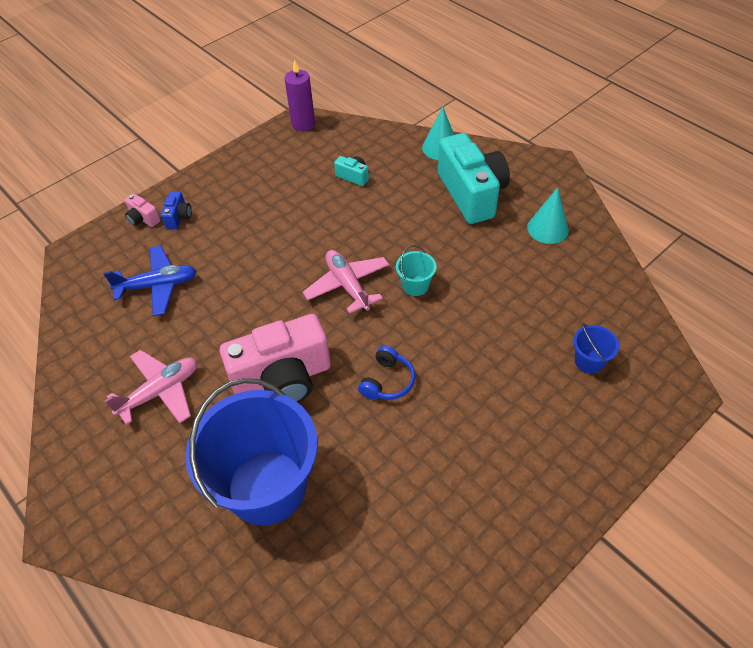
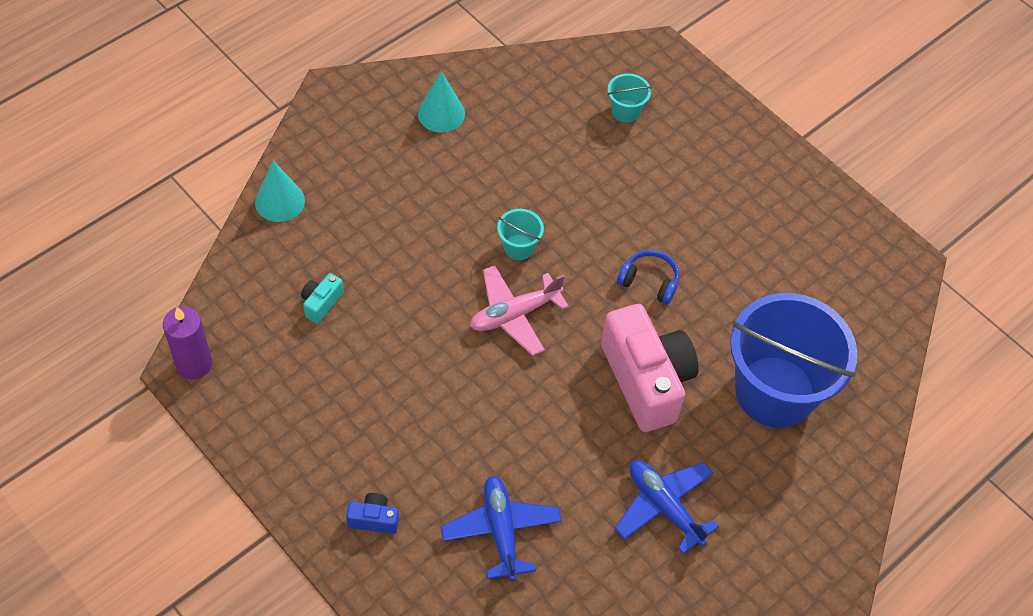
camera: 95 degrees left, 5 degrees up
pink plane [105,350,197,425] -> blue plane [614,460,719,554]
pink camera [125,194,161,227] -> none
turquoise camera [438,133,510,224] -> none
blue bucket [573,323,619,374] -> turquoise bucket [607,73,652,123]

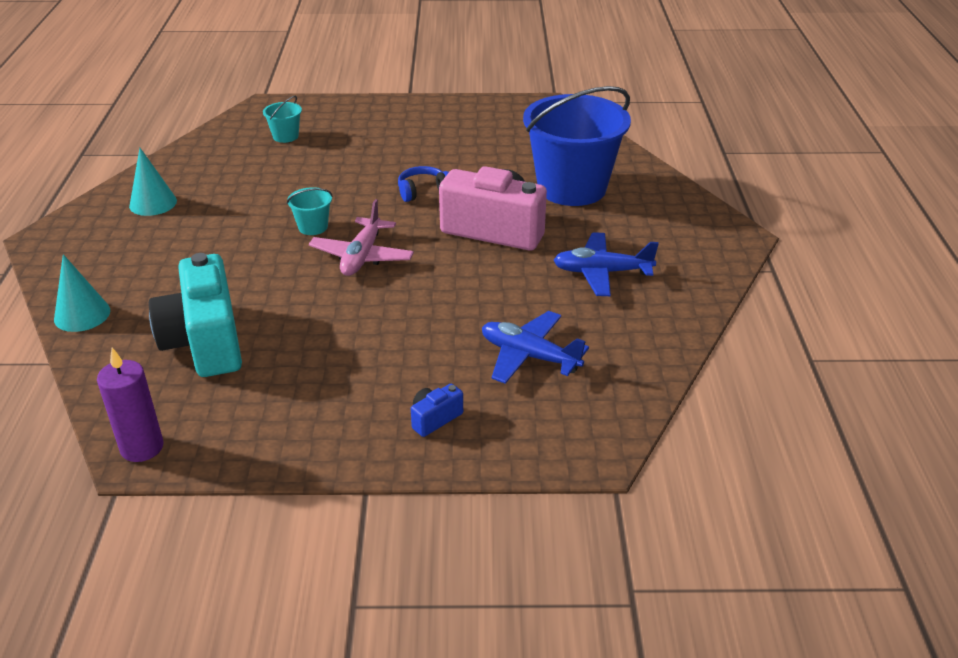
camera: 45 degrees left, 20 degrees down
turquoise camera [301,273,344,324] -> turquoise camera [149,253,242,377], size x2.38

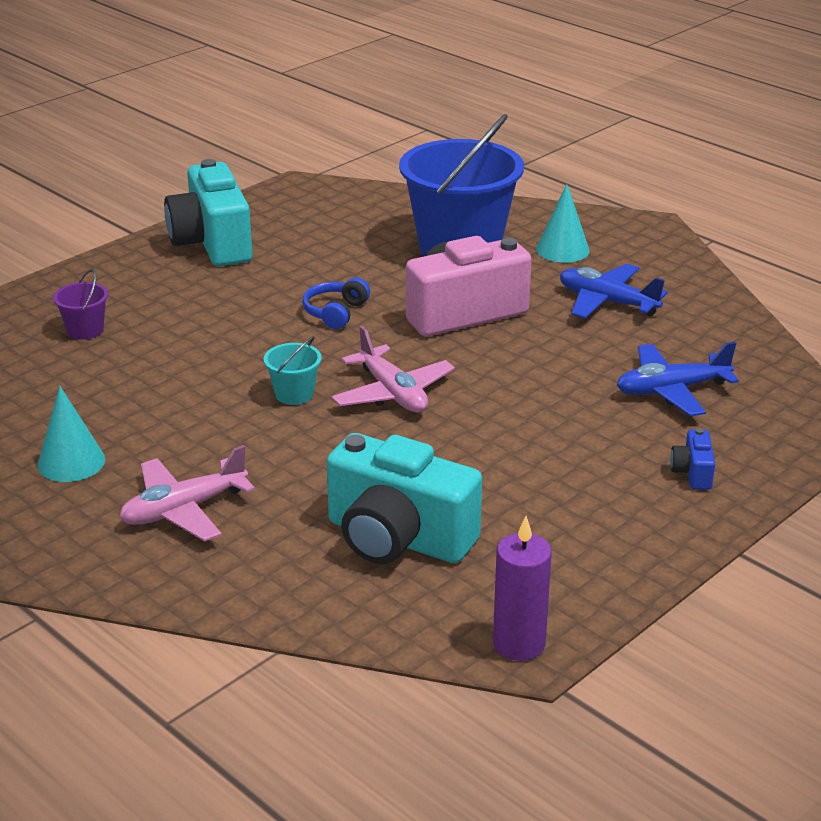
camera: 45 degrees left, 5 degrees down
turquoise cone [54,254,110,332] -> turquoise cone moved to [536,184,590,263]
turquoise bucket [263,96,302,143] -> purple bucket [53,269,108,340]
blue plane [553,232,659,296] -> blue plane turned 75 degrees clockwise [560,264,668,318]
none -> pink plane [119,445,255,542]
none -> turquoise camera [164,159,252,266]

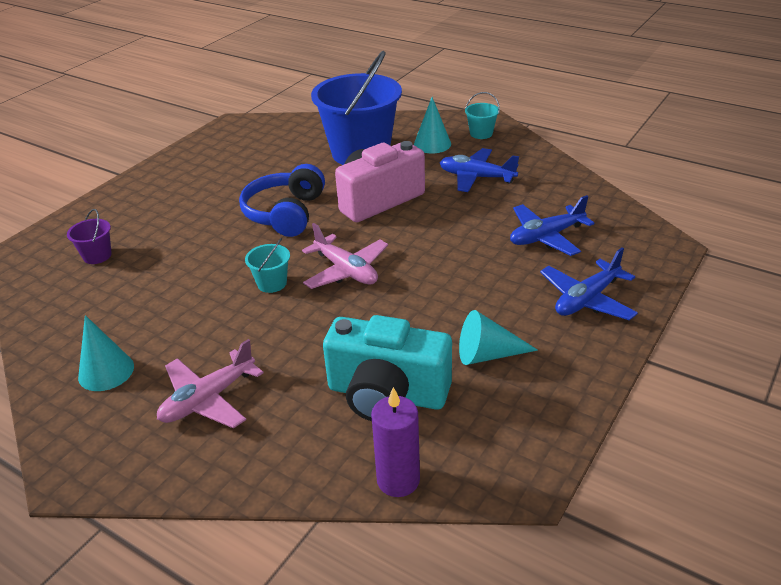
camera: 10 degrees left, 5 degrees up
turquoise camera [164,159,252,266] -> none
blue headphones [302,277,370,329] -> blue headphones [239,164,325,237], size x1.77
purple candle [493,516,552,661] -> purple candle moved to [371,387,420,497]
blue camera [670,428,715,490] -> blue plane [540,248,638,320]
none -> turquoise cone [459,310,538,365]
none -> turquoise bucket [465,92,500,139]

